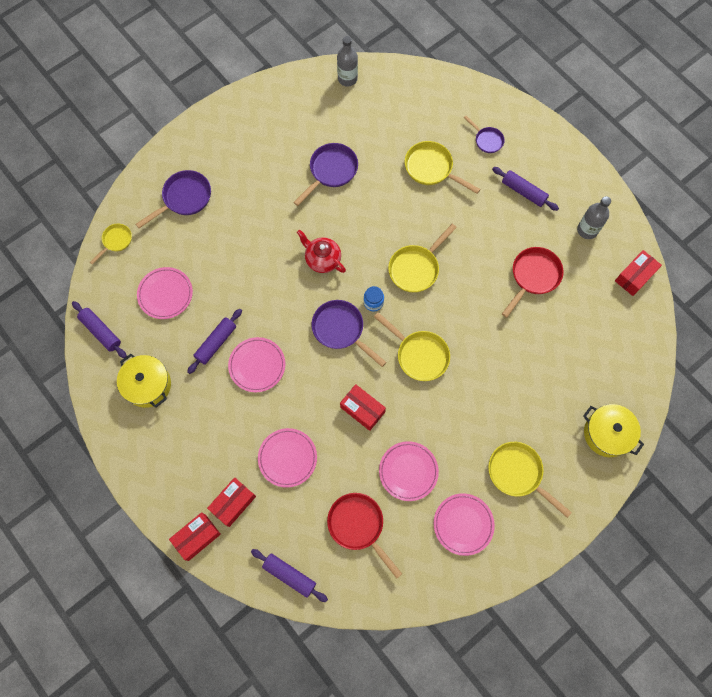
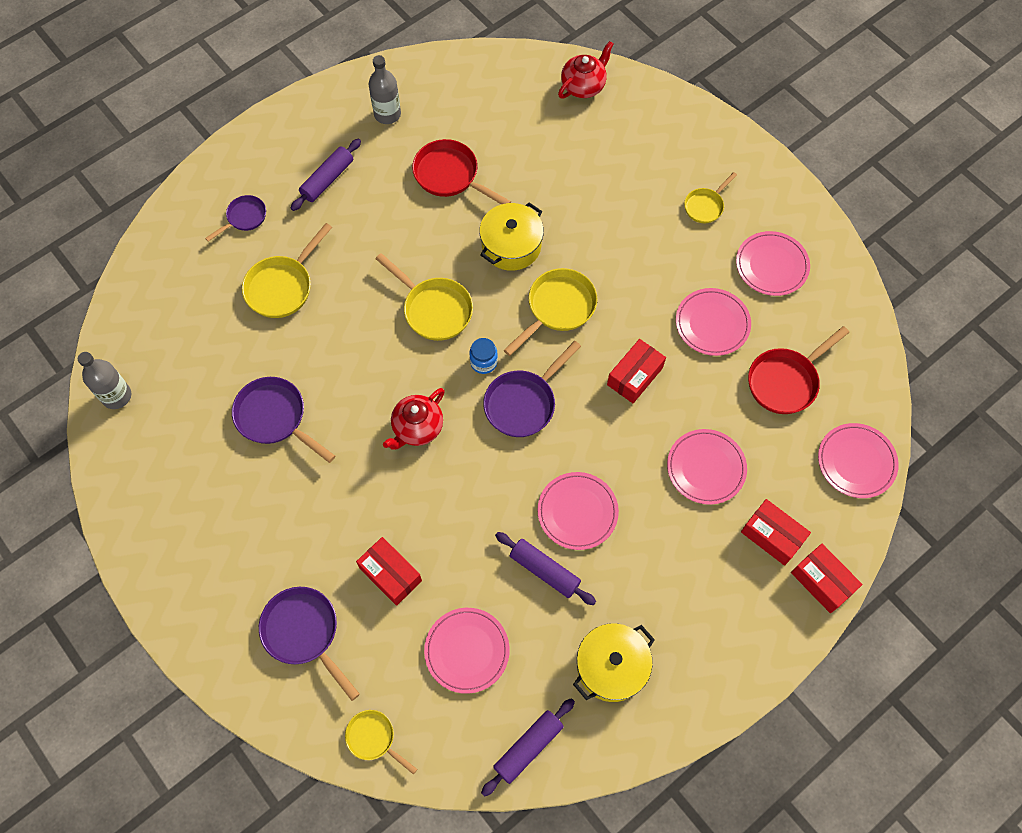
camera: 90 degrees left, 5 degrees down
purple rolling pin [251,549,328,602] -> pink plate [818,423,899,498]
yellow pan [488,442,572,518] -> yellow pan [684,172,737,223], size x0.60
yellow pot [583,404,644,457] -> yellow pot moved to [479,202,544,271]
red box [615,250,662,296] -> red box moved to [356,537,422,606]
none -> red teapot [558,41,614,99]

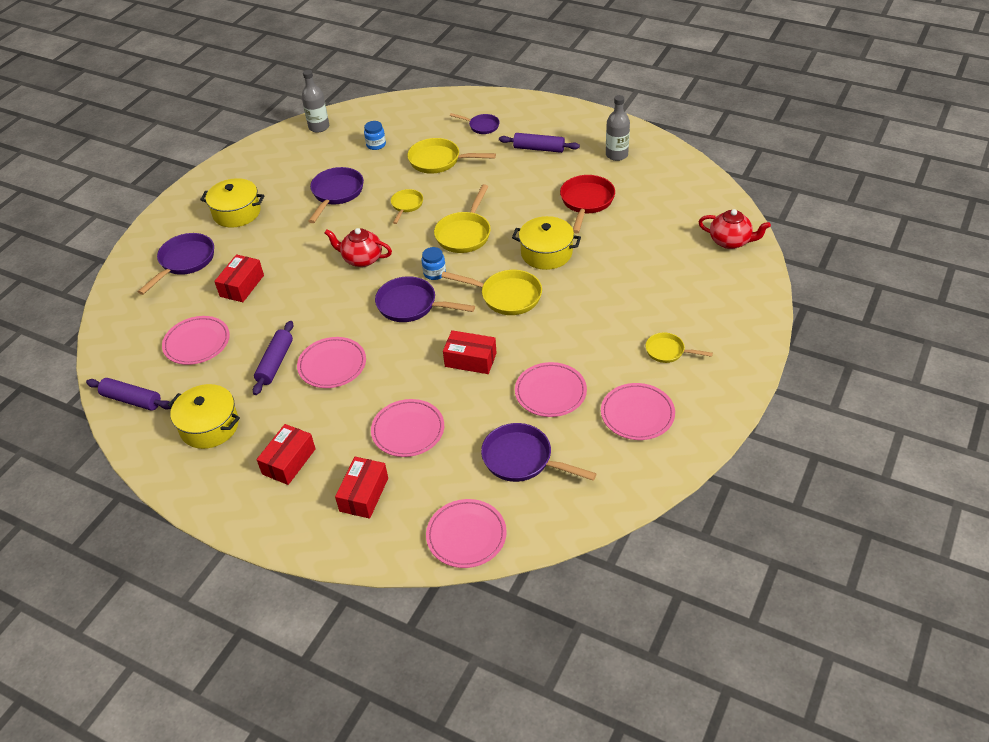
camera: 70 degrees right, 20 degrees down
yellow pan [345,710,417,775] -> yellow pan moved to [391,189,423,224]
red pan [748,326,849,414] -> purple pan [481,423,597,482]
red box [791,544,863,613] -> red box moved to [256,424,316,485]
none -> yellow pot [200,178,265,228]
none -> blue jar [364,121,386,150]

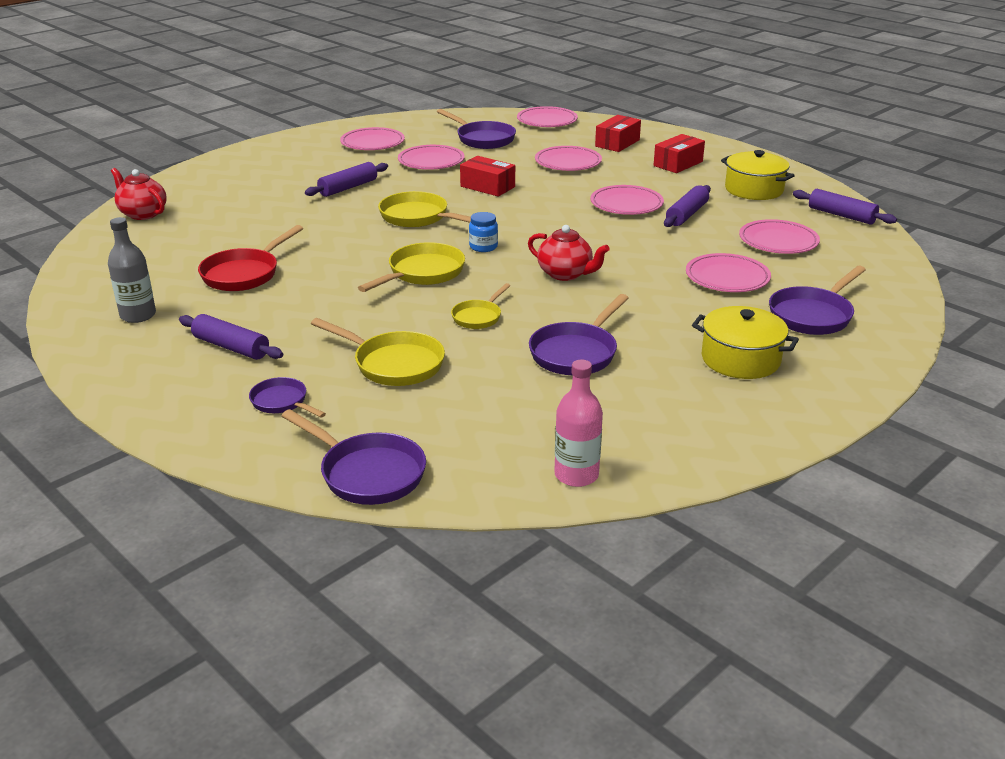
camera: 165 degrees left, 15 degrees down
red box [214,254,264,302] -> pink plate [686,253,771,292]
grey bottle [302,70,329,133] -> pink bottle [554,360,603,487]
blue jar [364,121,386,150] -> none
purple pan [375,276,475,322] -> purple pan moved to [282,409,426,505]
yellow pot [512,216,581,270] -> none
yellow pan [646,332,713,363] -> none
none -> purple rolling pin [305,162,388,197]

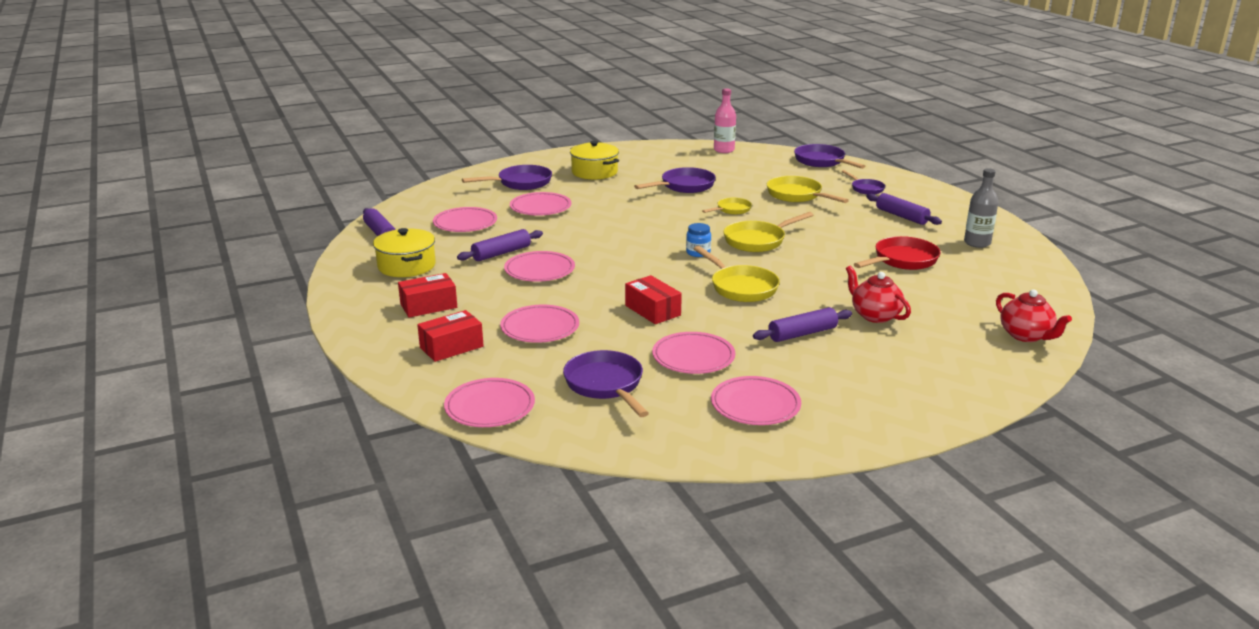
camera: 160 degrees left, 5 degrees down
red teapot [528,225,610,281] -> red teapot moved to [846,266,911,323]

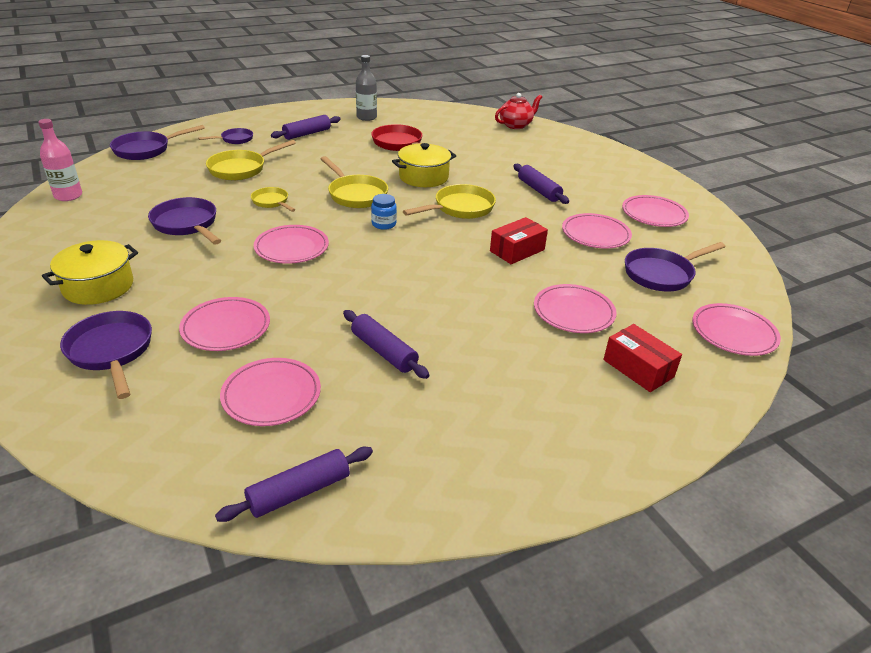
camera: 95 degrees left, 10 degrees up
yellow pot [373,228,436,277] -> yellow pot moved to [392,143,456,187]
red box [398,273,457,318] -> none
pink plate [504,251,575,282] -> pink plate moved to [254,225,329,264]
red teapot [846,266,911,323] -> none

